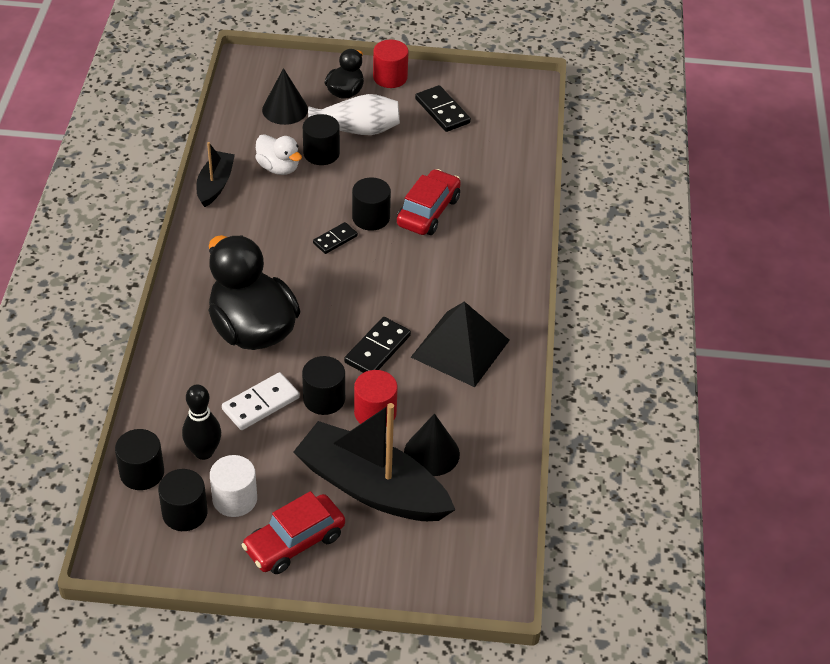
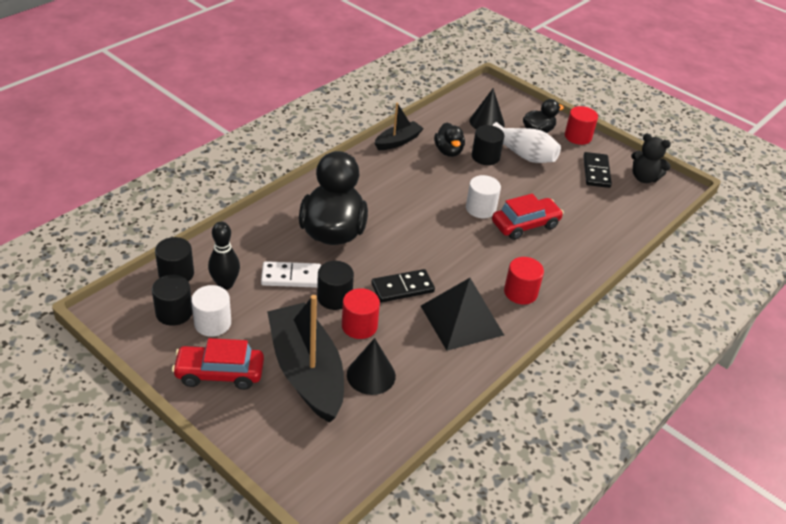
camera: 35 degrees right, 5 degrees down
white duck [255,134,302,175] -> black duck [434,123,465,157]
black domino [313,222,358,254] -> none
black cylinder [352,177,391,231] -> white cylinder [466,175,501,218]
none -> red cylinder [504,257,544,305]
none -> black teddy bear [631,134,671,183]

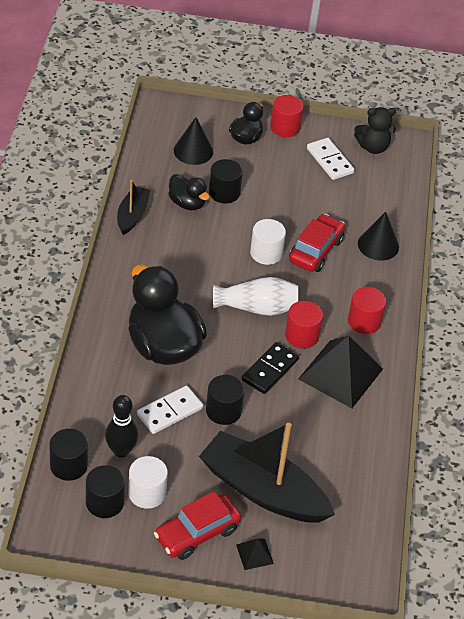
camera: 35 degrees left, 5 degrees up
red cylinder [342,288,380,339] -> red cylinder moved to [285,301,323,349]
black cone [347,338,396,395] -> black cone moved to [358,211,399,261]
white vase [492,122,561,163] -> white vase moved to [213,277,298,316]
black domino [583,152,612,188] -> white domino [307,138,355,180]
none -> black pyramid [236,538,274,570]

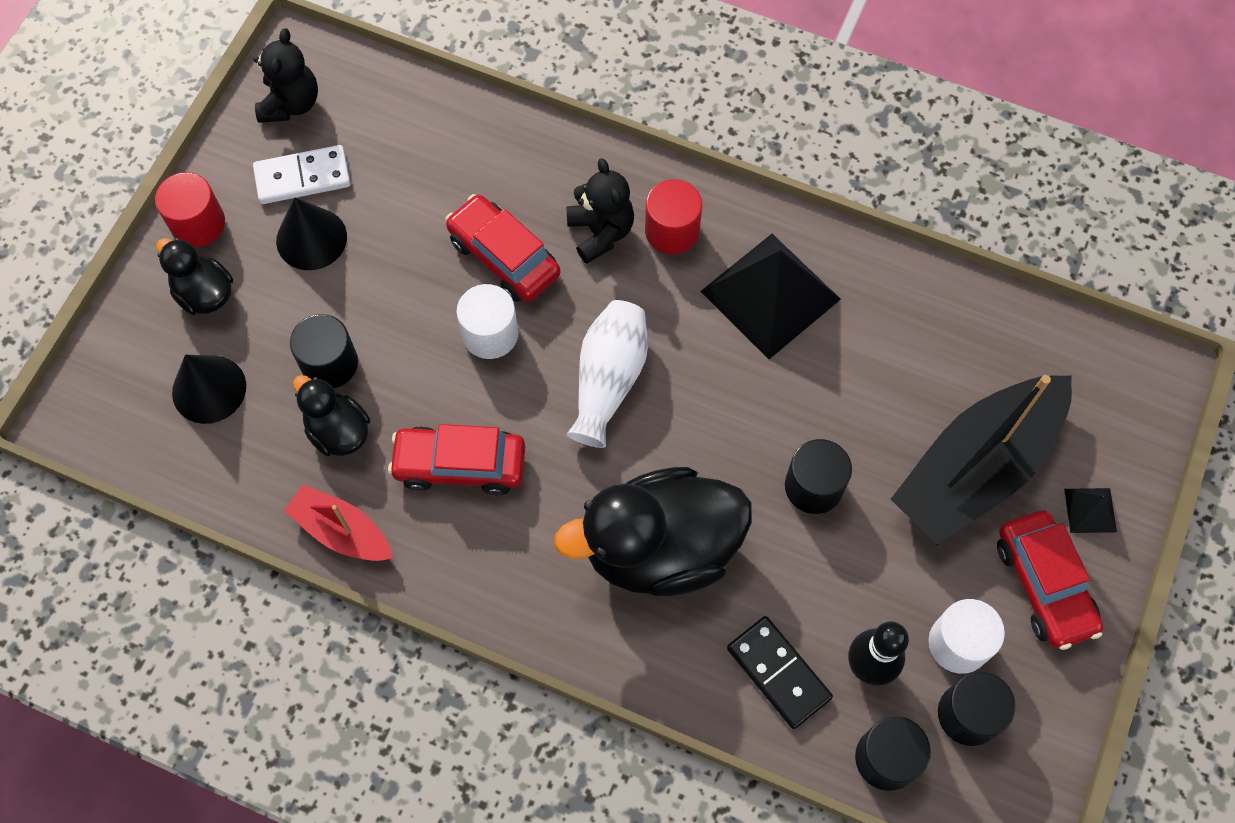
camera: 70 degrees left, 20 degrees up
black boat [117,180,150,235] -> red boat [284,485,393,561]
white domino [137,386,203,434] -> none
black duck [168,174,210,210] -> black duck turned 105 degrees counterclockwise [293,375,370,456]
black domino [242,342,299,394] -> black domino moved to [727,616,833,729]
red cylinder [285,301,323,349] -> none
black cone [358,211,399,261] -> black cone moved to [276,197,347,270]
none -> red car [388,424,525,495]
none -> black teddy bear [566,158,634,264]

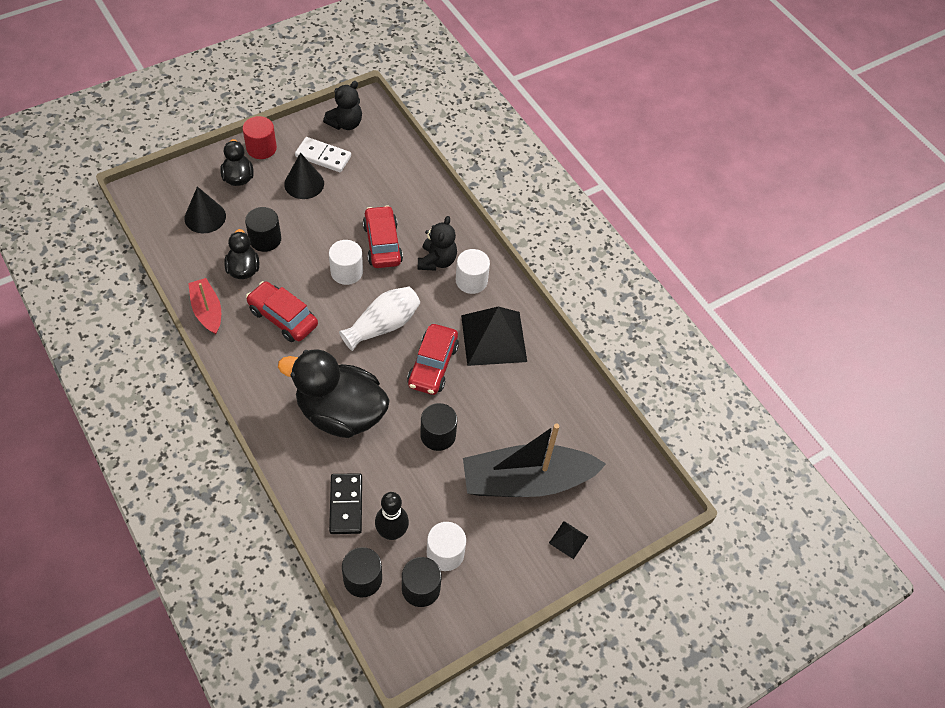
camera: 30 degrees right, 10 degrees down
red cylinder [645,179,702,254] -> white cylinder [456,249,490,294]
red car [997,510,1103,650] -> red car moved to [407,324,459,395]

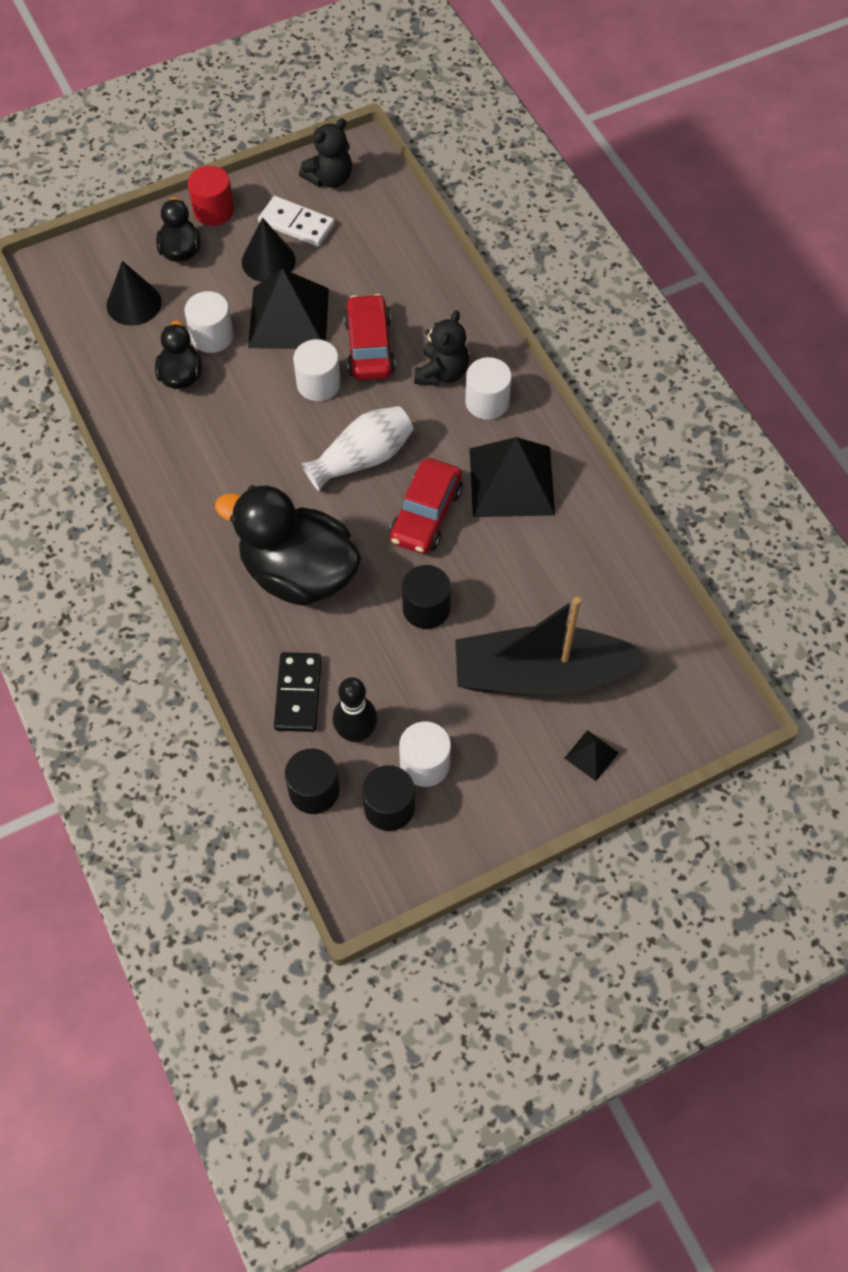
camera: 10 degrees right, 5 degrees up
red boat [188,278,221,334] -> none
black cylinder [245,207,281,252] -> white cylinder [184,291,234,353]
red car [246,281,318,342] -> none
none -> black pyramid [248,269,329,349]

